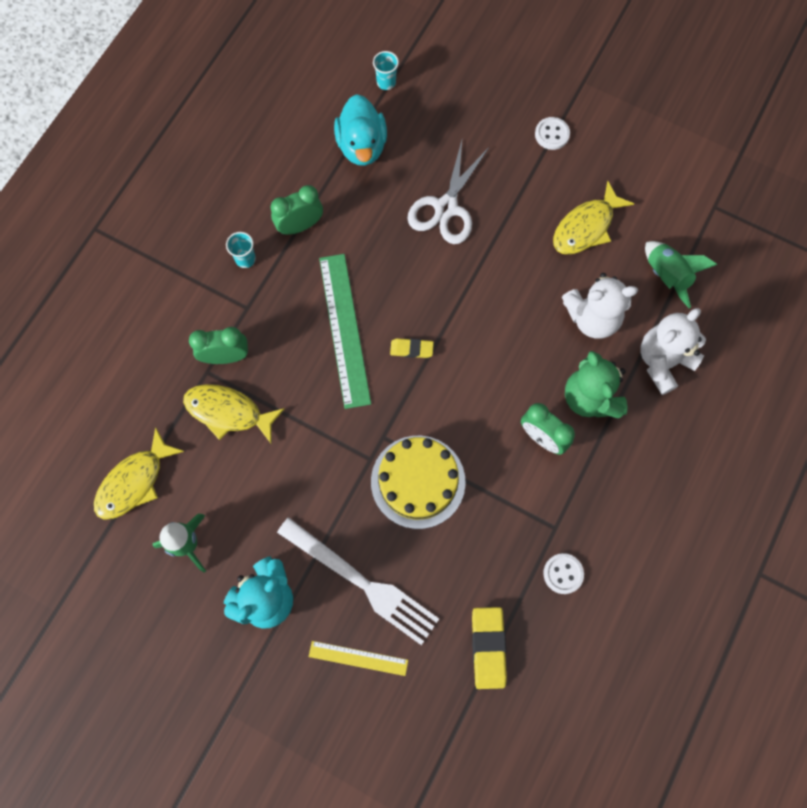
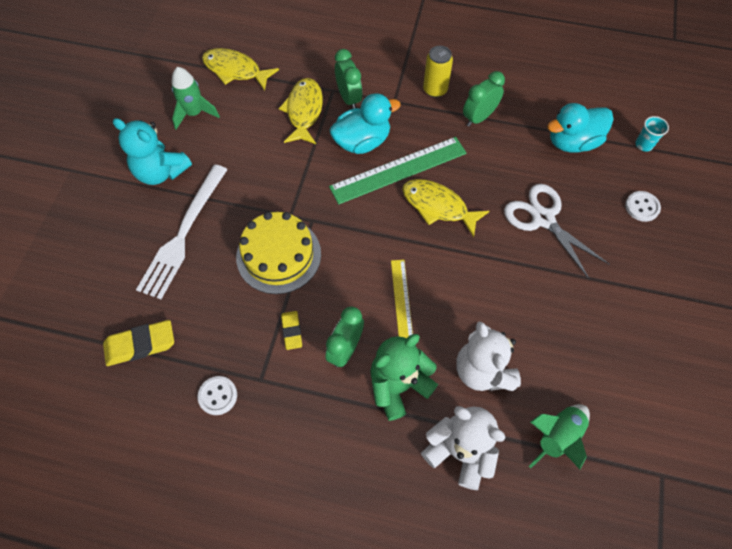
camera: 75 degrees right, 10 degrees down
turquoise cup [226,232,256,268] -> yellow can [423,46,453,98]
green clock [271,185,323,235] -> green clock turned 90 degrees counterclockwise [463,71,505,127]
yellow ruler [309,641,408,676] -> yellow ruler moved to [391,260,413,338]
yellow eraser [390,338,434,358] -> yellow eraser moved to [281,311,302,350]
white scissors [408,141,489,244] -> white scissors turned 45 degrees clockwise [504,184,609,279]
white button [535,117,570,150] -> white button moved to [625,191,661,222]
yellow fish [553,181,634,254] -> yellow fish moved to [402,179,489,237]
none -> turquoise duck [330,93,401,154]

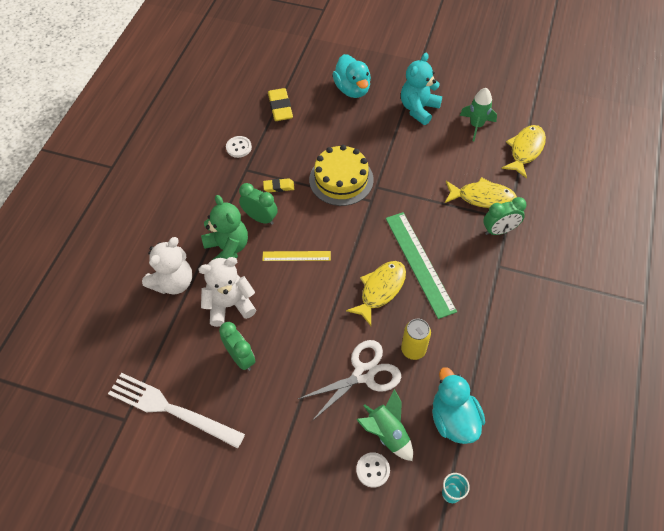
camera: 95 degrees right, 5 degrees down
white fork [136,164,228,299] -> white fork moved to [108,373,245,449]
turquoise duck [330,93,401,154] -> turquoise duck moved to [333,54,371,98]
yellow can [423,46,453,98] -> yellow can moved to [401,319,431,360]
green clock [463,71,505,127] -> green clock moved to [219,322,256,371]
green rocket [529,404,590,469] -> green rocket moved to [356,389,413,461]

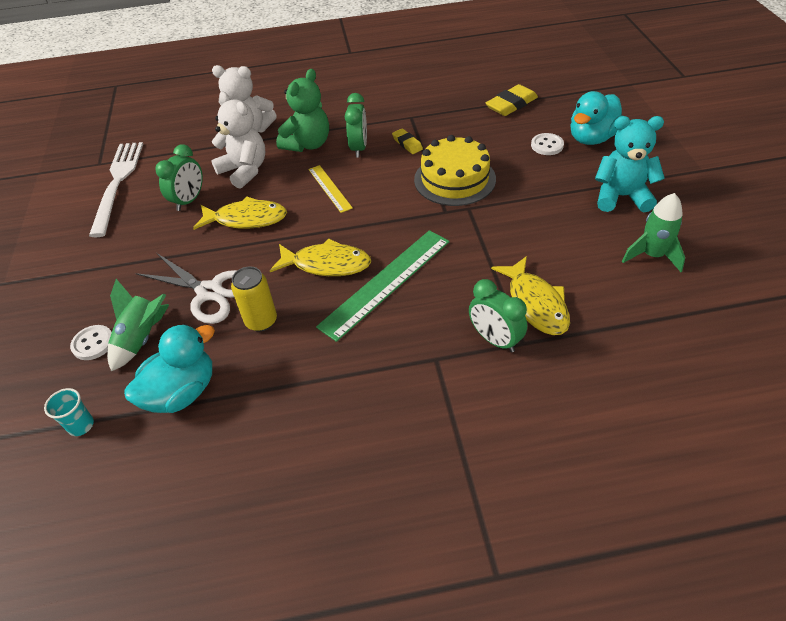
camera: 65 degrees right, 10 degrees down
white button [226,136,252,158] -> white button moved to [531,133,564,155]
yellow fish [501,125,546,178] -> yellow fish moved to [193,196,287,230]

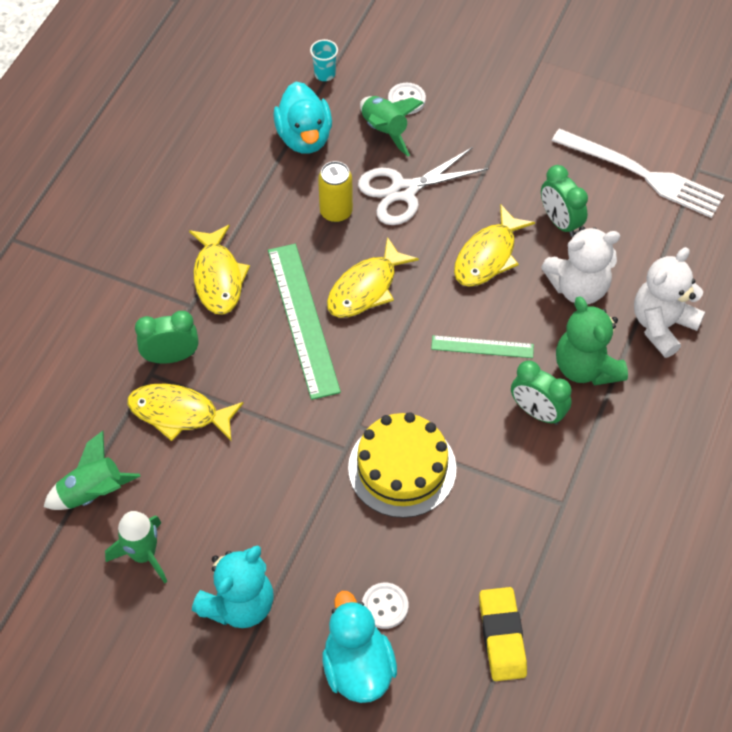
camera: 120 degrees right, 10 degrees up
yellow ruler [308,165,353,213] -> green ruler [431,335,534,358]
yellow eraser [392,129,423,154] -> none
none -> green rocket [44,431,140,510]
none -> yellow fish [189,225,250,315]

